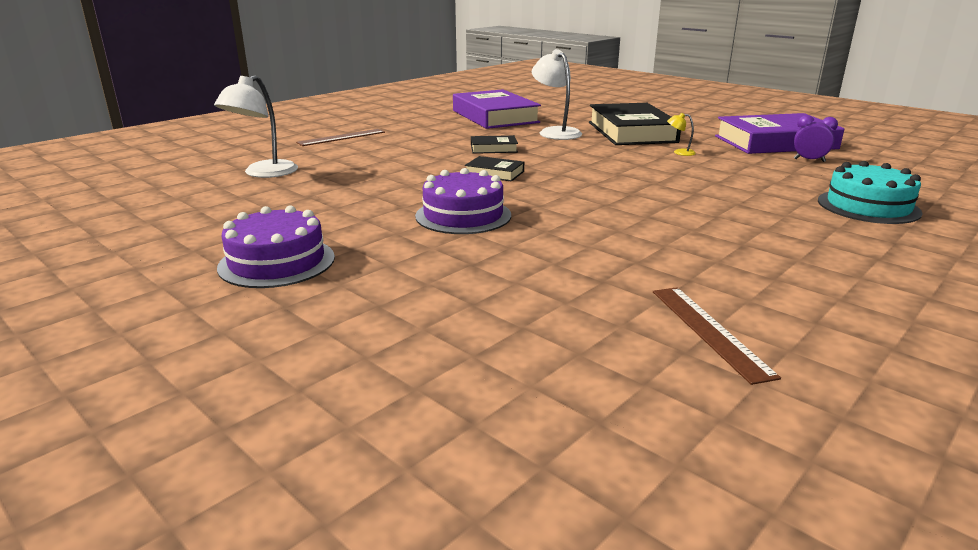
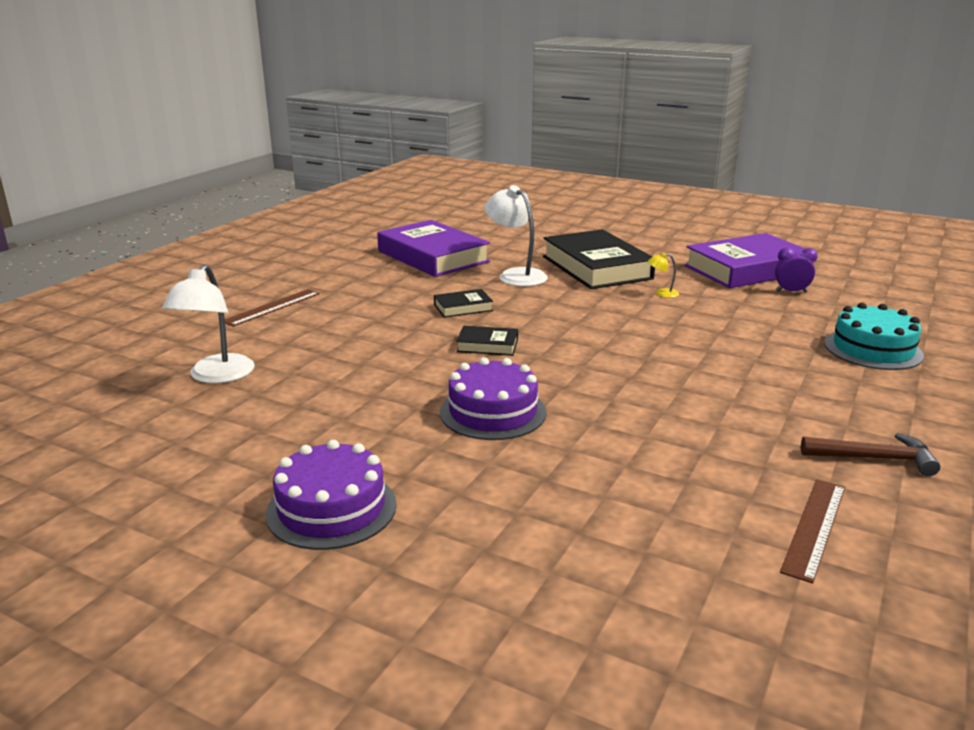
camera: 15 degrees left, 0 degrees up
brown ruler [653,287,781,385] -> brown ruler turned 60 degrees clockwise [780,479,845,583]
none -> brown hammer [801,433,940,476]

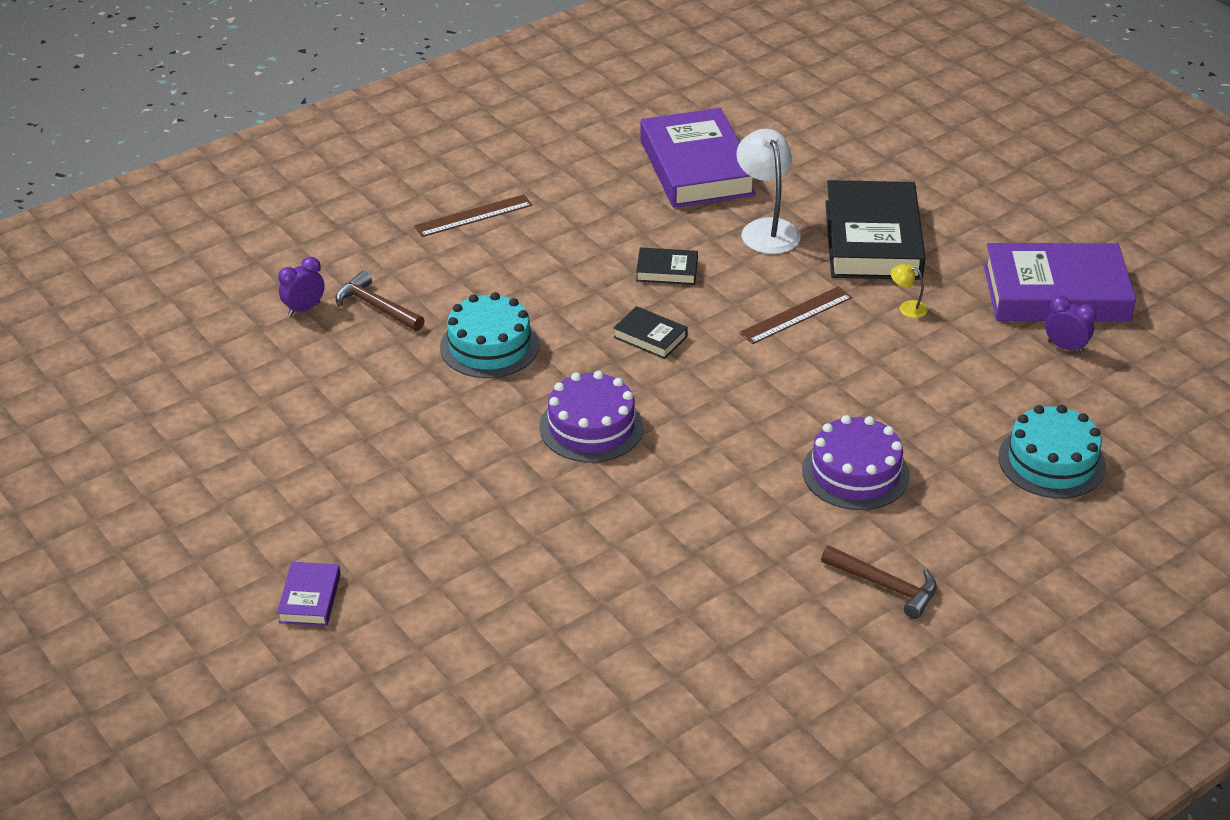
camera: 25 degrees right, 15 degrees up
white lamp [162,264,254,384] -> brown hammer [335,271,424,331]
purple cake [266,440,397,550] -> purple cake moved to [802,415,910,510]
brown ruler [780,479,845,583] -> brown ruler moved to [739,287,852,344]
none -> purple book [277,562,341,626]
none -> purple clock [278,257,325,316]
none -> turquoise cake [440,292,539,378]

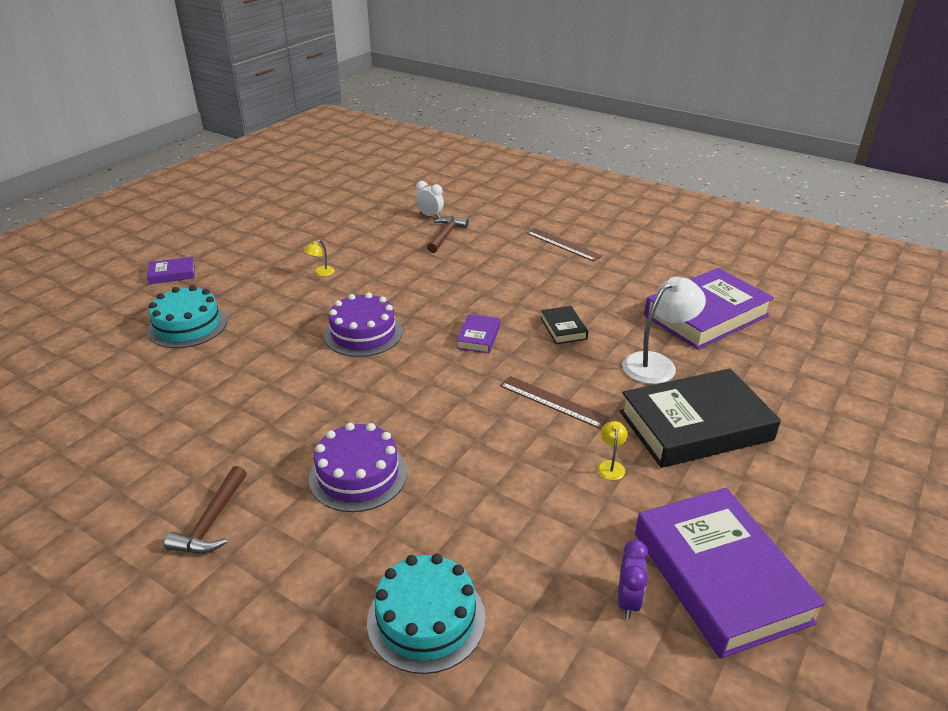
camera: 70 degrees right, 5 degrees down
purple clock [278,257,325,316] -> white clock [415,181,444,218]
turquoise cake [440,292,539,378] -> turquoise cake moved to [147,285,227,348]
black book [614,306,688,359] -> purple book [456,314,500,353]
none -> yellow lamp [304,240,334,276]

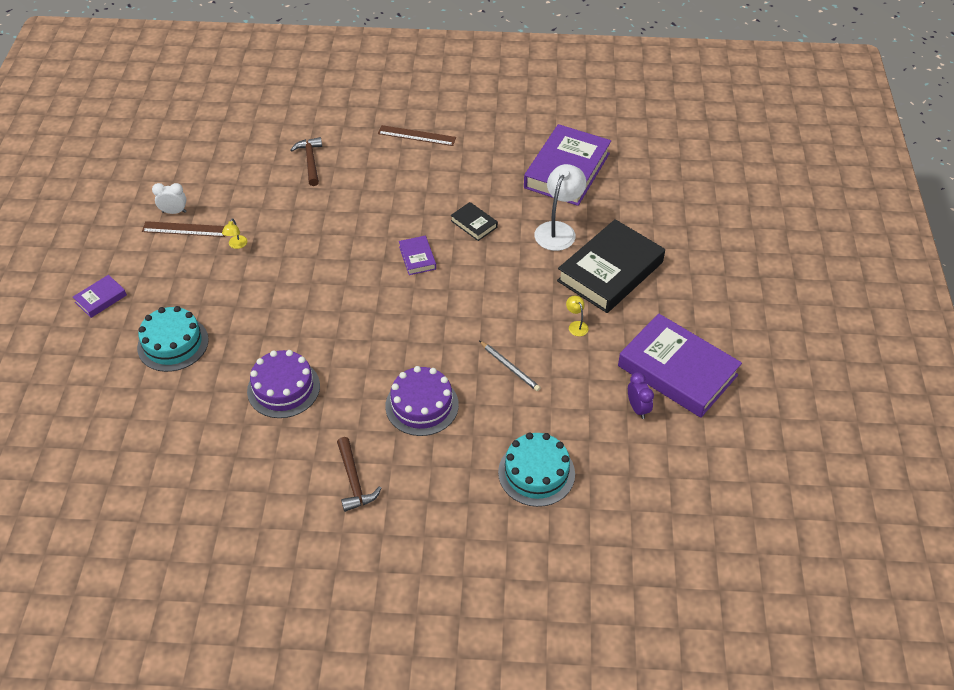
camera: 30 degrees left, 15 degrees up
purple cake [324,293,402,357] -> purple cake moved to [247,350,320,418]
white clock [415,181,444,218] -> white clock moved to [152,183,186,214]
brown ruler [500,376,609,429] -> brown ruler moved to [142,221,225,237]
none -> grey pencil [479,341,541,391]

